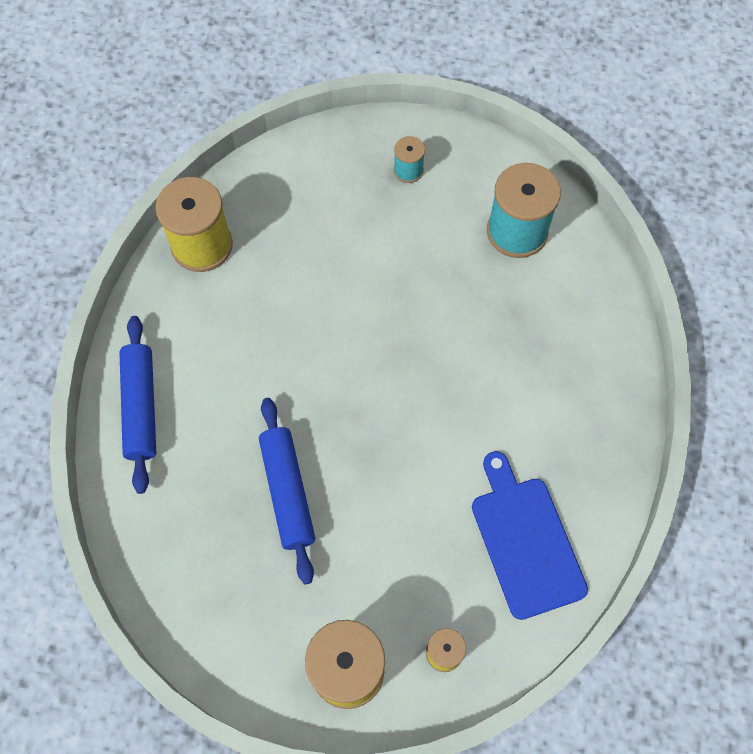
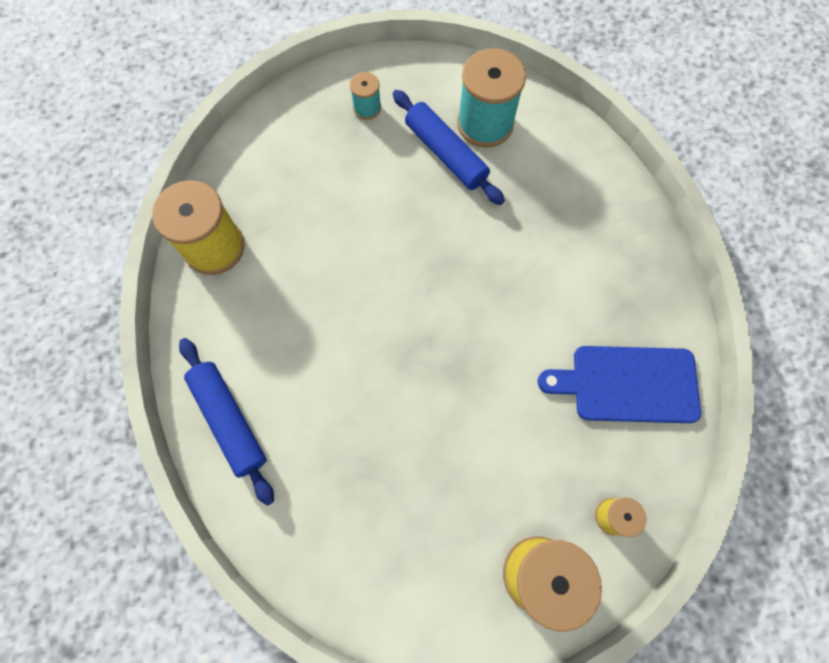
camera: 25 degrees left, 5 degrees up
blue rolling pin [259,398,315,584] -> blue rolling pin moved to [393,90,505,205]
blue cutting board [472,451,588,620] -> blue cutting board turned 45 degrees counterclockwise [538,346,701,423]

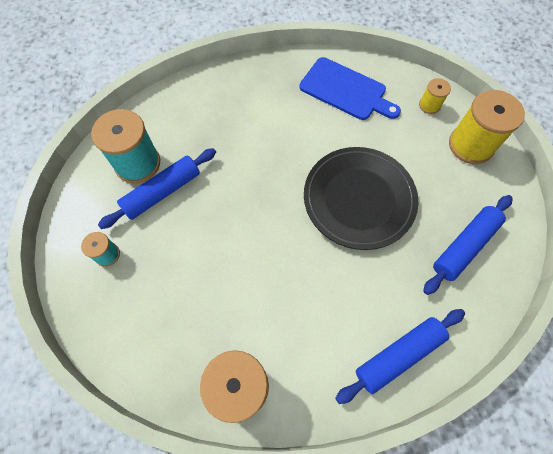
camera: 90 degrees left, 5 degrees down
blue cutting board [538,346,701,423] -> blue cutting board turned 60 degrees counterclockwise [299,57,401,120]
none -> black plate [304,147,418,250]
none -> blue rolling pin [423,195,513,295]

